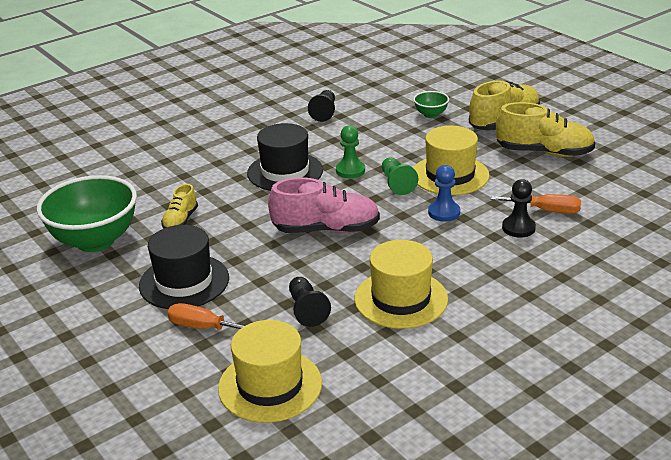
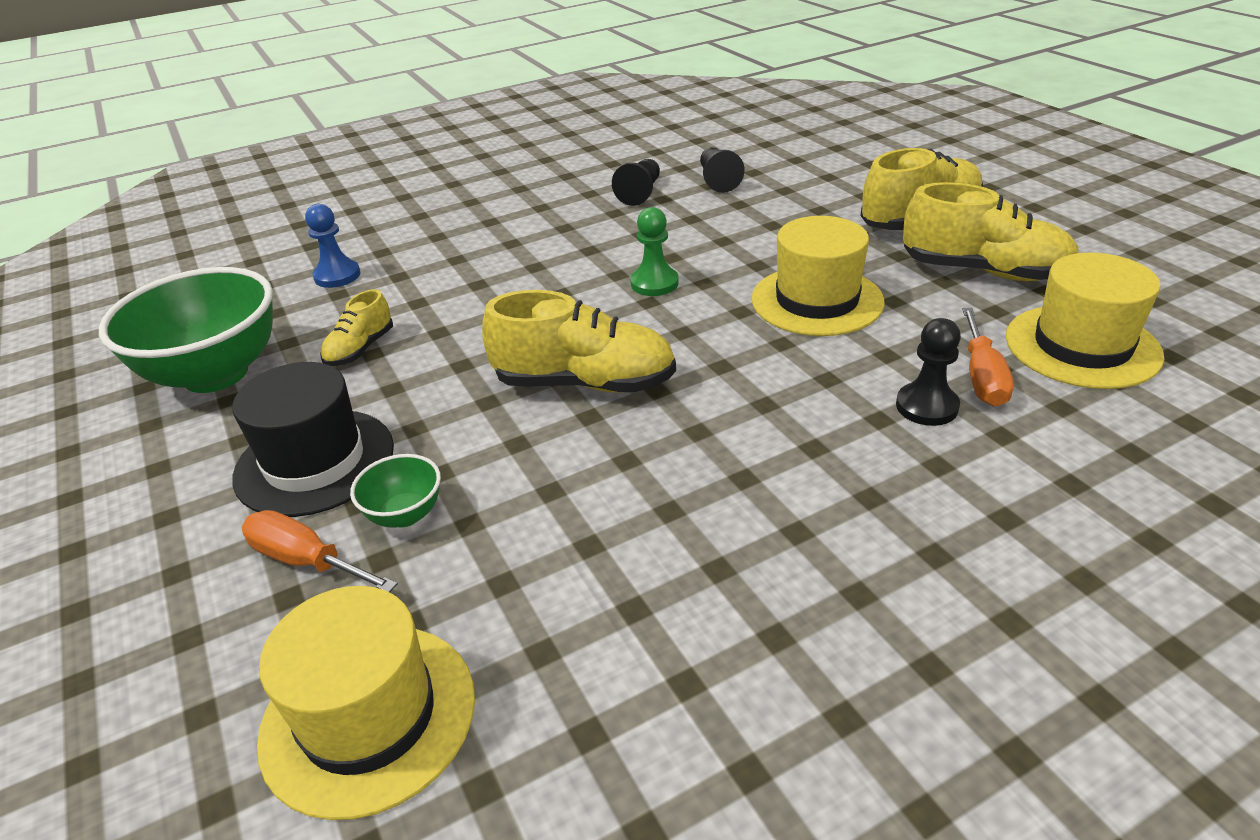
camera: 10 degrees right, 5 degrees up
black hat [247,123,323,191] -> none
pink shoe [268,178,380,233] -> yellow shoe [482,290,676,392]
black pawn [289,277,331,327] -> black pawn moved to [700,147,745,193]
yellow hat [355,240,448,329] -> yellow hat moved to [1006,253,1164,389]
green pawn [382,158,418,195] -> none
green bowl [413,91,449,118] -> green bowl moved to [350,454,441,528]
blue pawn [428,165,460,222] -> blue pawn moved to [305,204,360,288]
orange screwdriver [491,194,581,214] -> orange screwdriver turned 75 degrees clockwise [962,308,1014,406]

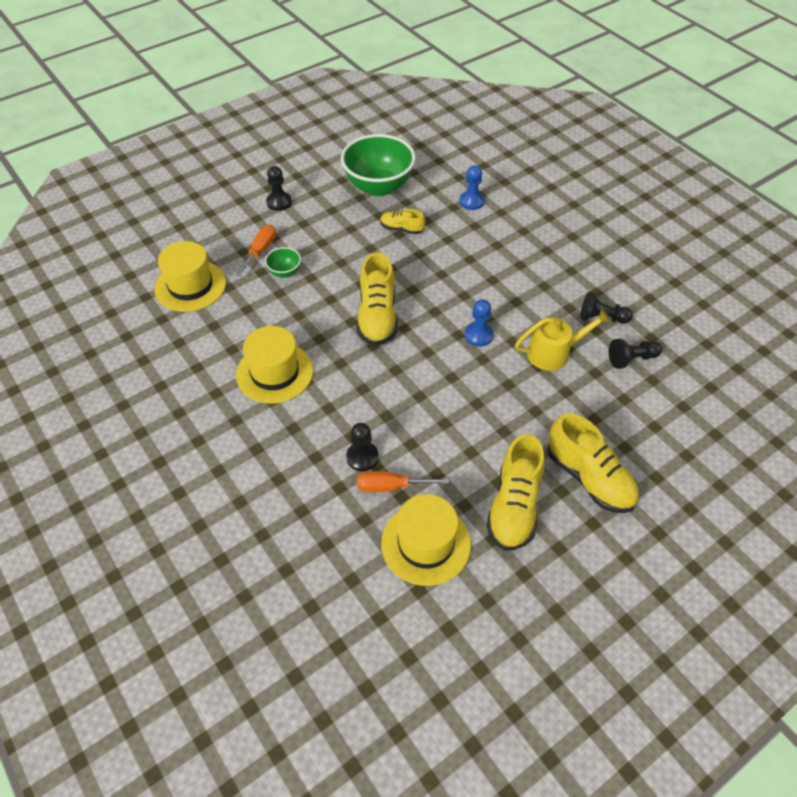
camera: 80 degrees right, 15 degrees up
black hat [232,362,394,517] -> none
green pawn [630,207,679,296] -> blue pawn [465,299,494,347]
yellow hat [752,216,885,336] -> yellow hat moved to [236,326,313,404]
none -> black pawn [266,166,292,211]
none -> yellow watering can [515,309,611,371]

